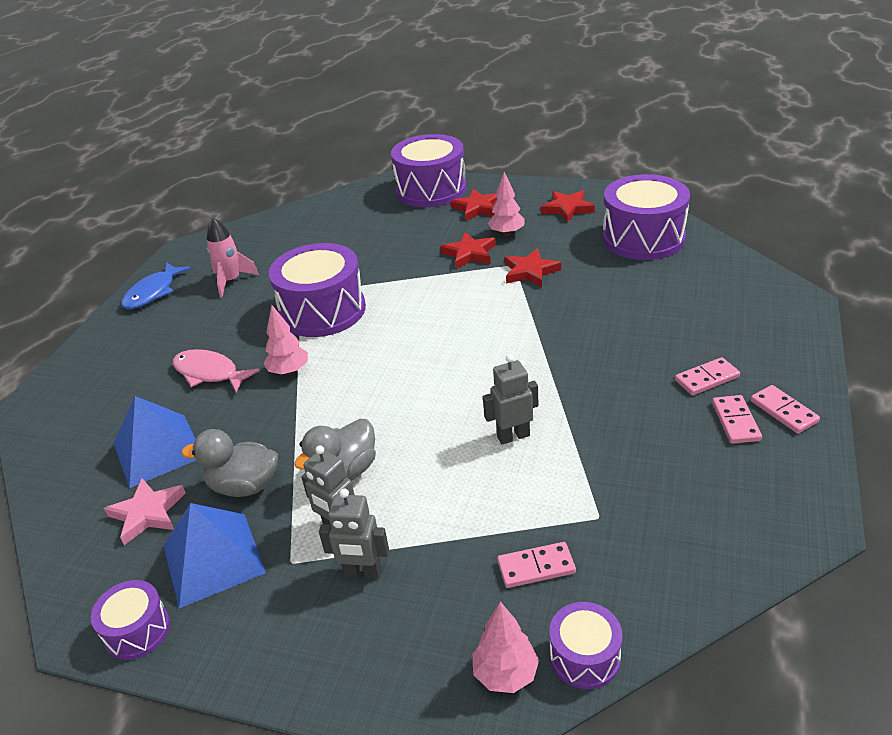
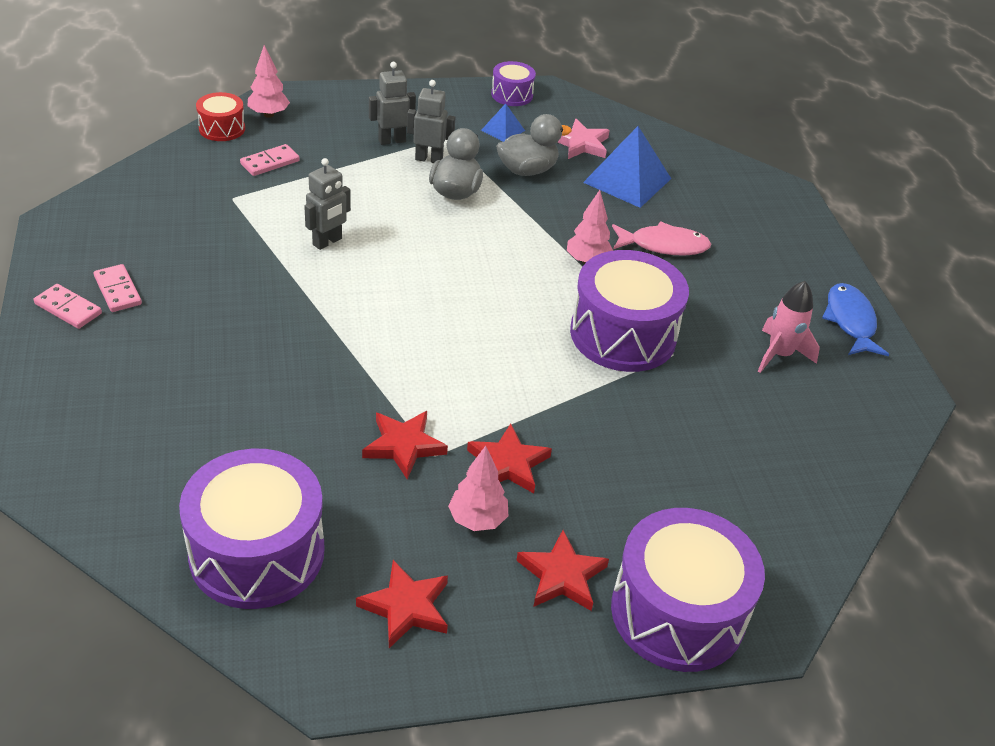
camera: 145 degrees right, 5 degrees up
blue pyramid [163,503,266,609] -> blue pyramid [481,103,525,142], size x0.51
purple drum [550,602,622,689] -> red drum [196,92,245,141]
pink domino [675,357,740,395] -> none

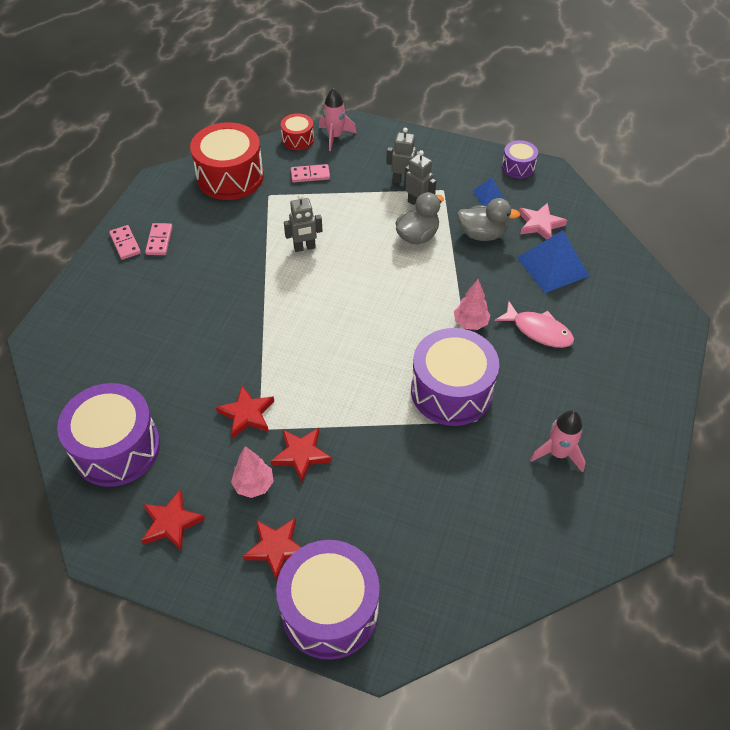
camera: 35 degrees right, 10 degrees up
pink tree [248,45,290,118] -> pink rocket [319,88,357,151]
blue fish [822,283,889,356] -> none
none -> red drum [190,122,264,200]

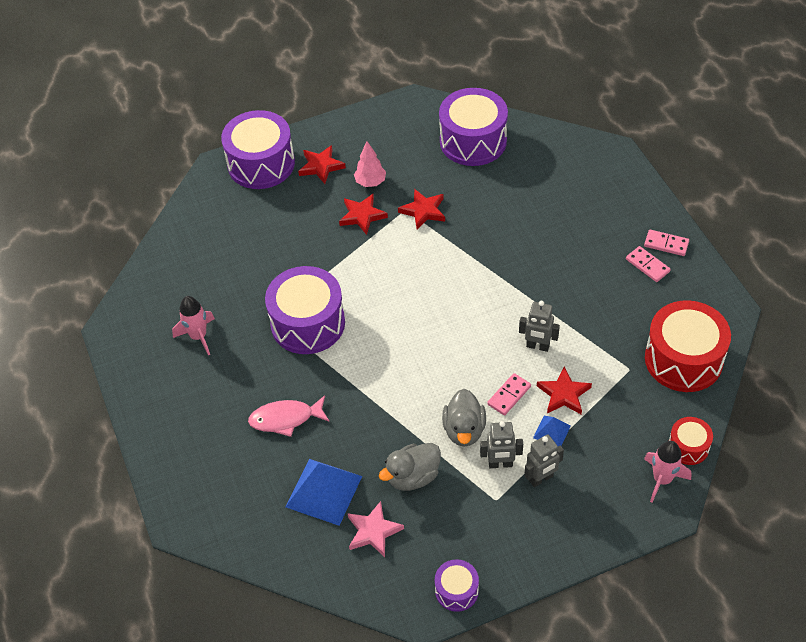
camera: 140 degrees right, 0 degrees up
red star [141,489,205,552] -> red star moved to [537,367,592,414]
grey robot [284,194,322,252] -> grey robot turned 105 degrees counterclockwise [519,301,560,352]
pink domino [291,164,330,182] -> pink domino moved to [487,373,531,415]
pink tree [454,279,490,330] -> none
blue pyramid [473,177,504,206] -> blue pyramid moved to [533,416,571,446]

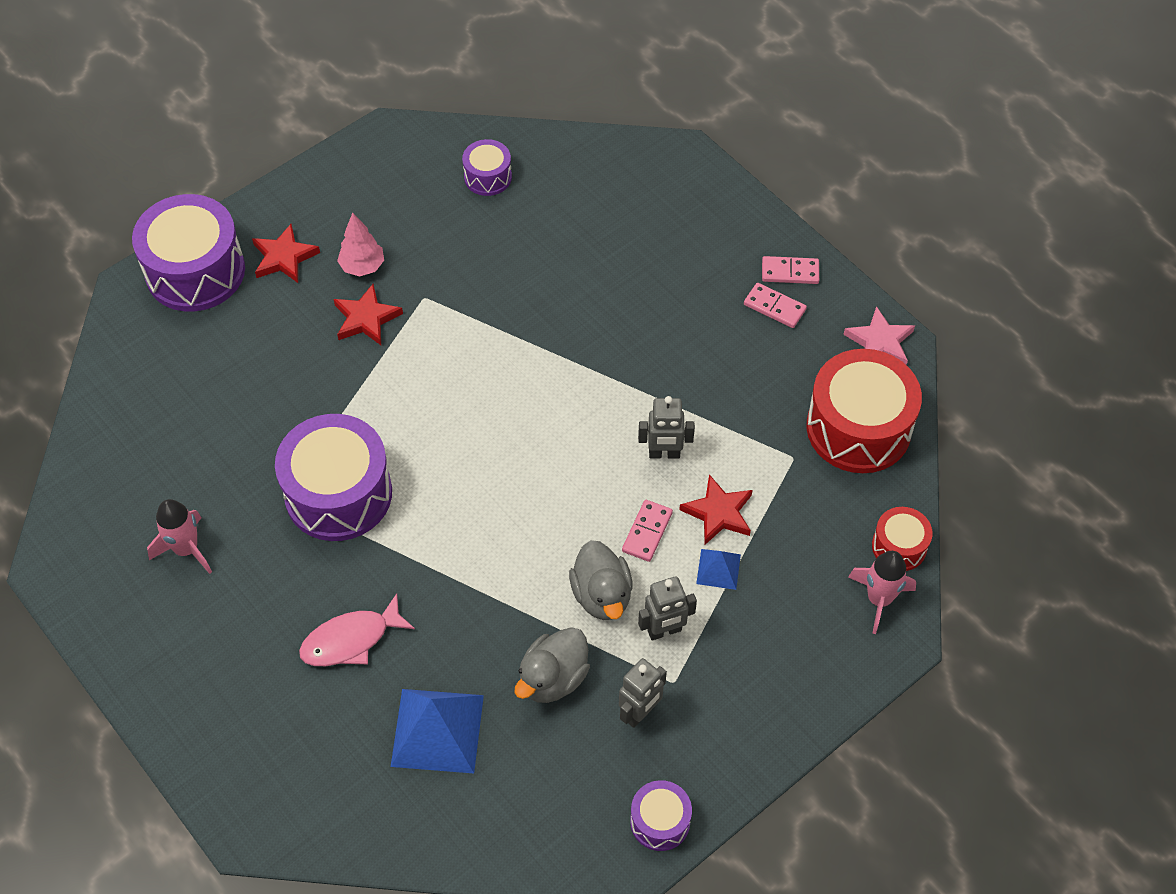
camera: 20 degrees left, 5 degrees up
pink star [347,501,404,557] -> pink star moved to [843,306,915,365]
red star [398,189,445,230] -> none
purple drum [439,88,508,166] -> purple drum [462,139,512,196], size x0.50
grey robot [524,434,564,487] -> grey robot moved to [619,658,667,728]

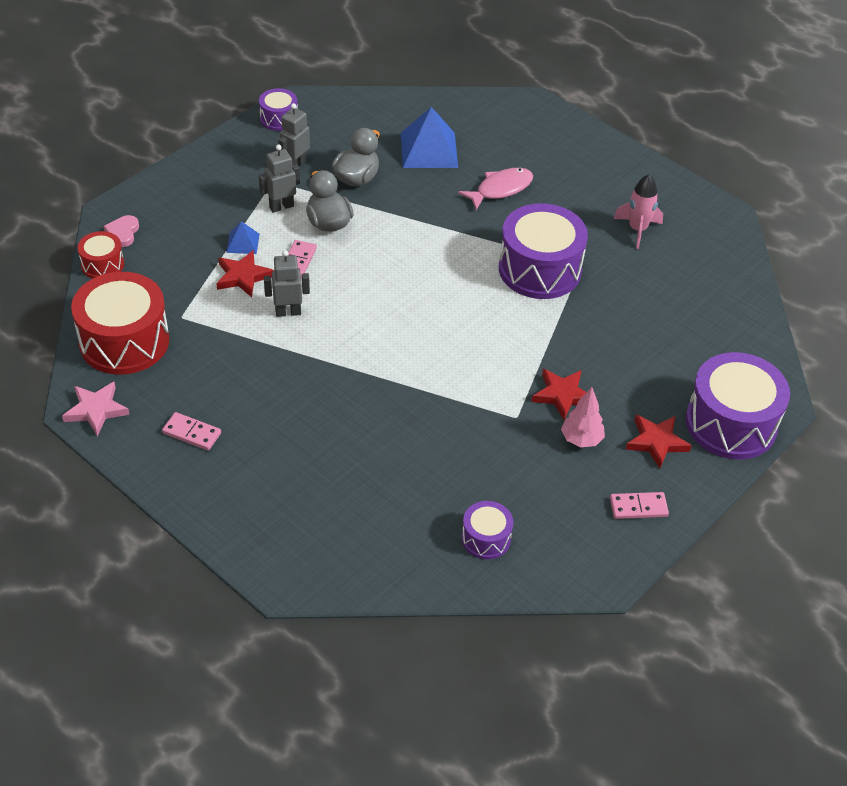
camera: 170 degrees right, 10 degrees down
pink domino [762,256,819,284] -> pink domino moved to [610,492,669,519]
pink rocket [848,551,916,634] -> pink heart [104,215,139,247]

